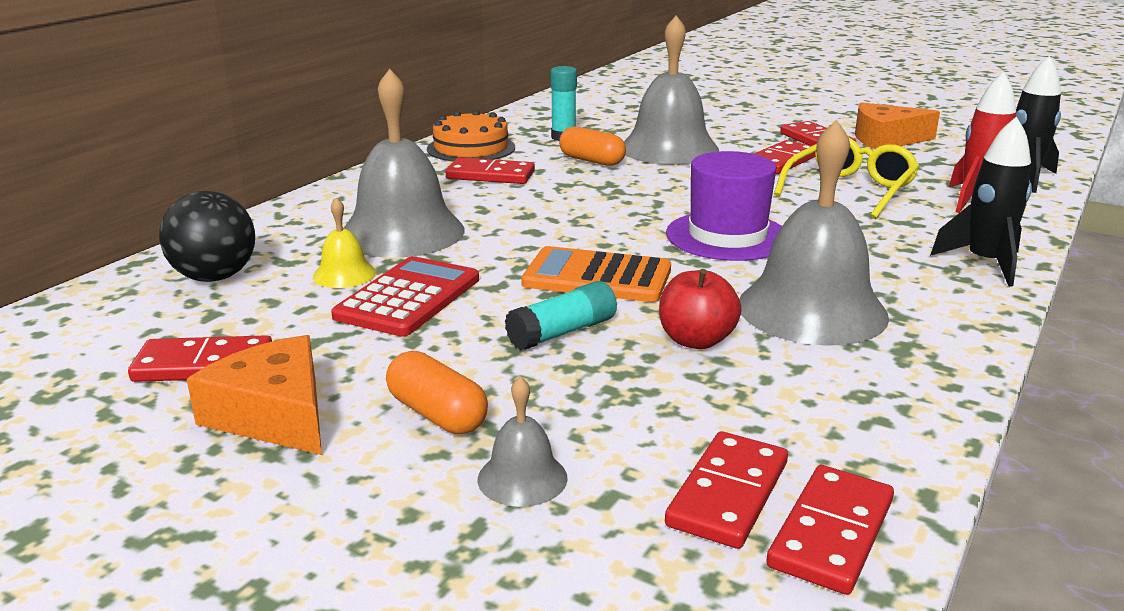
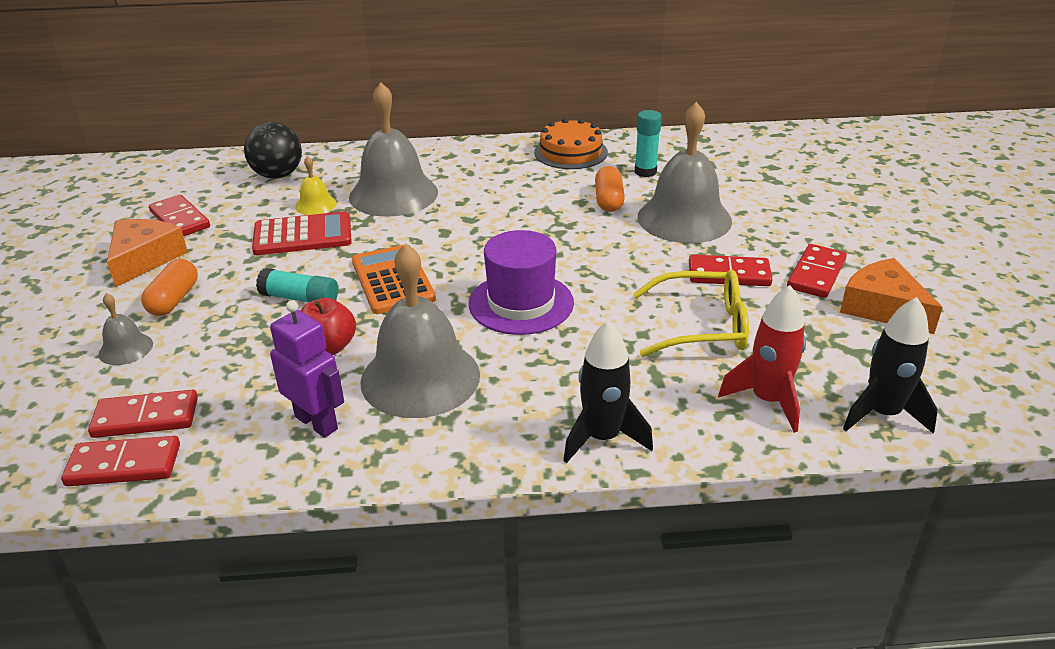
camera: 55 degrees right, 10 degrees up
red domino [445,157,535,184] -> none
none -> purple robot [270,300,344,438]

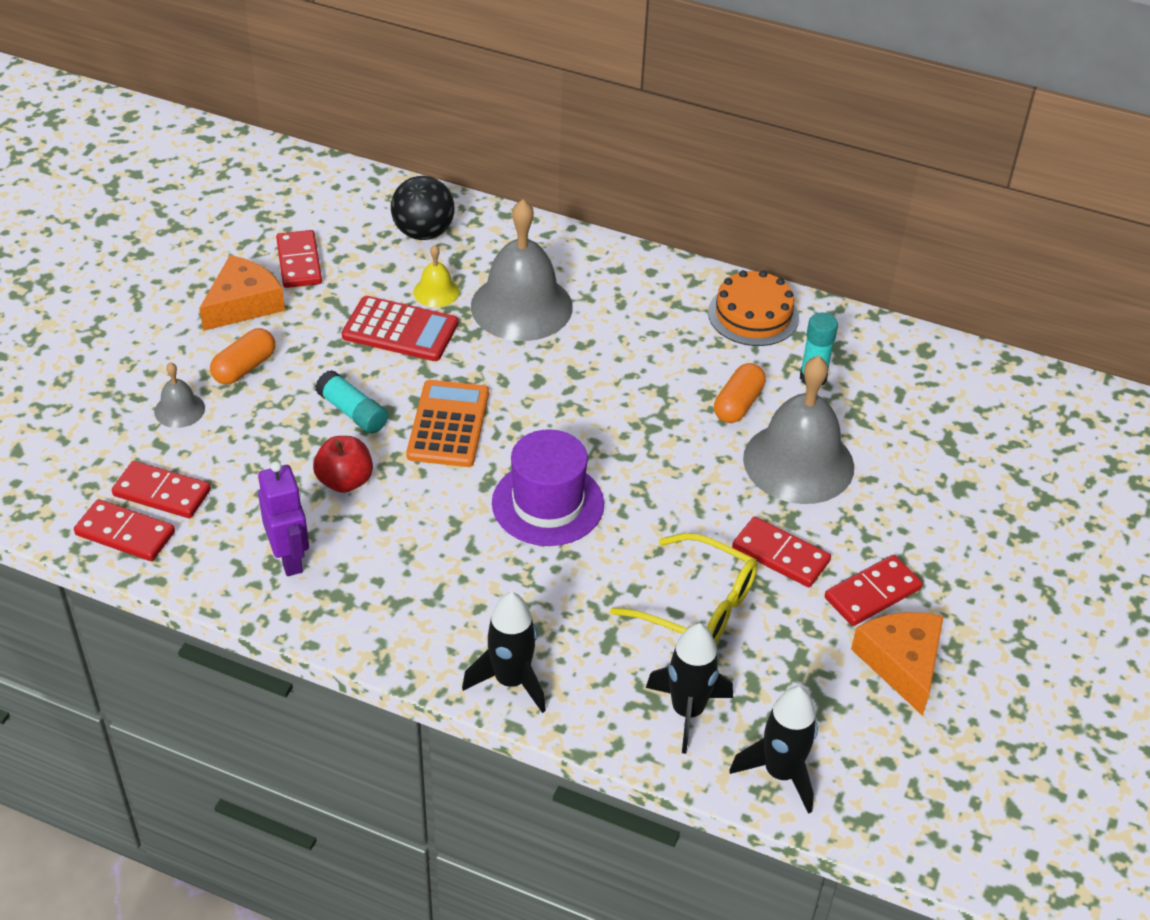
camera: 25 degrees right, 10 degrees up
grey bell [360,243,480,418] -> none
red rocket [718,285,806,433] -> black rocket [646,623,733,754]

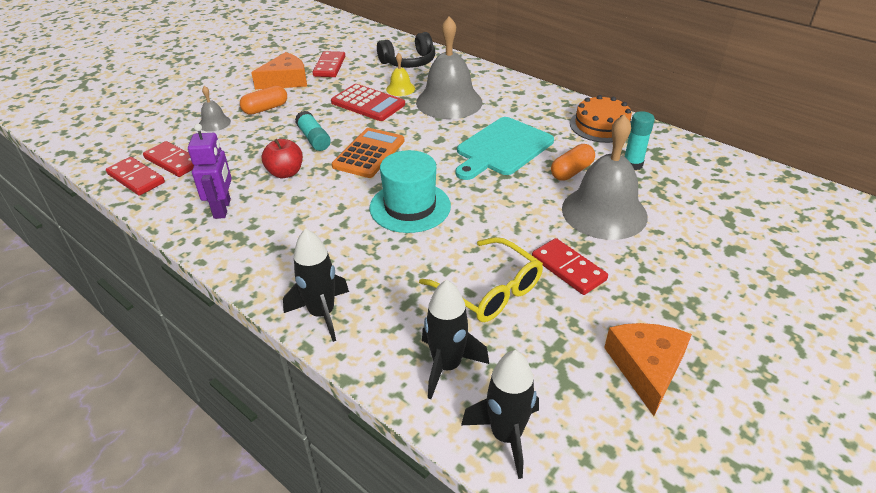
camera: 20 degrees right, 5 degrees down
black ball [391,176,455,240] -> black headphones [377,32,435,68]
purple hat [492,429,604,546] -> turquoise hat [369,150,451,233]
red domino [825,555,923,626] -> none
none -> turquoise cutting board [456,117,554,180]

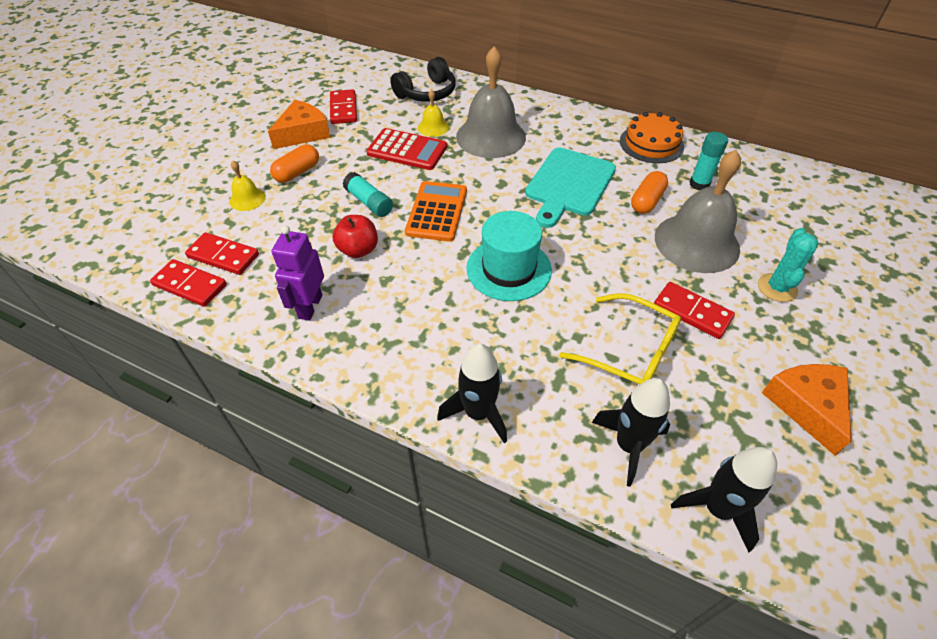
camera: 15 degrees left, 10 degrees up
purple robot [188,124,232,219] -> purple robot turned 150 degrees counterclockwise [272,225,324,321]
grey bell [199,86,231,132] -> yellow bell [229,161,266,211]
none -> turquoise cactus [758,228,818,302]

